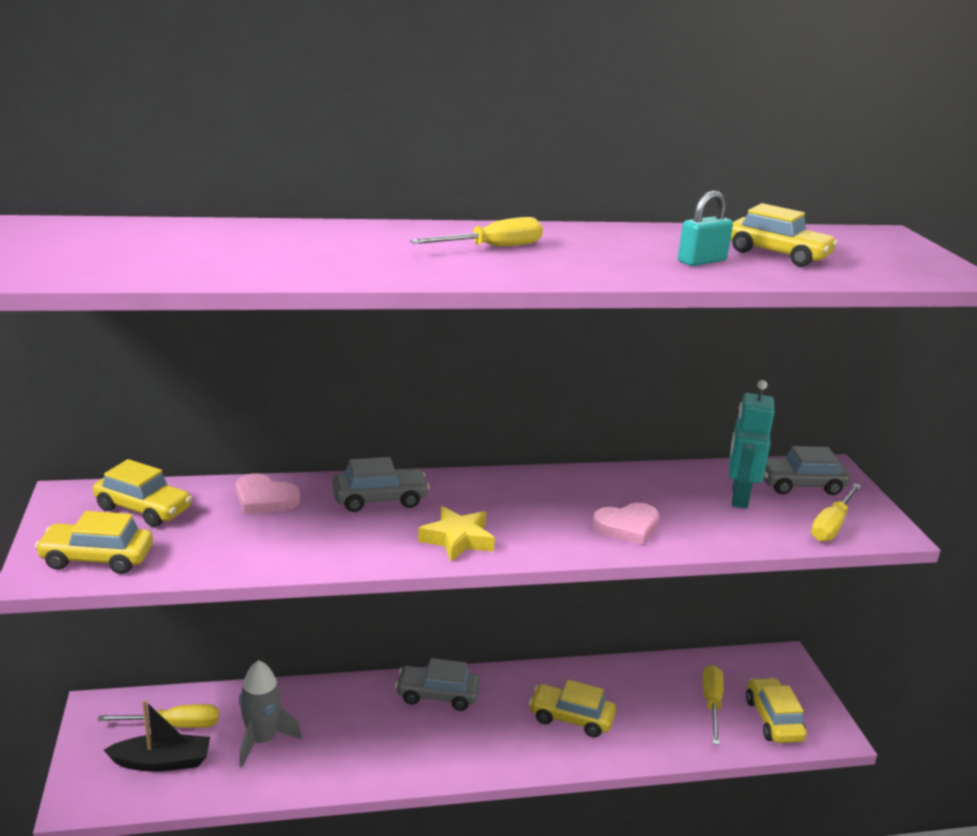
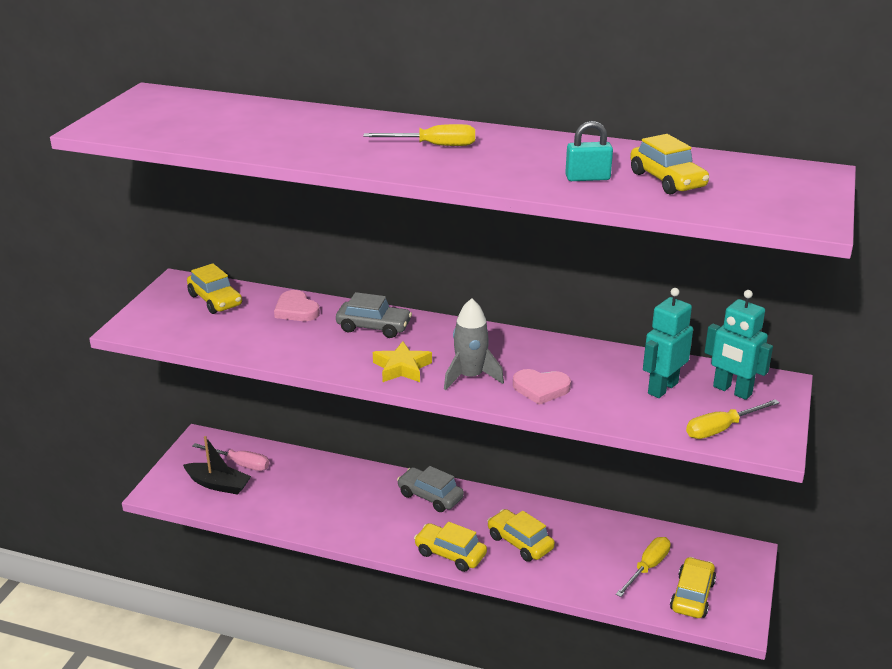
camera: 30 degrees right, 5 degrees up
yellow car [35,511,153,574] -> yellow car moved to [414,522,487,572]
yellow screwdriver [97,704,219,728] -> pink screwdriver [192,443,270,471]
grey rocket [239,660,302,767] -> grey rocket moved to [444,298,504,390]
grey car [763,446,850,495] -> turquoise robot [705,290,773,400]

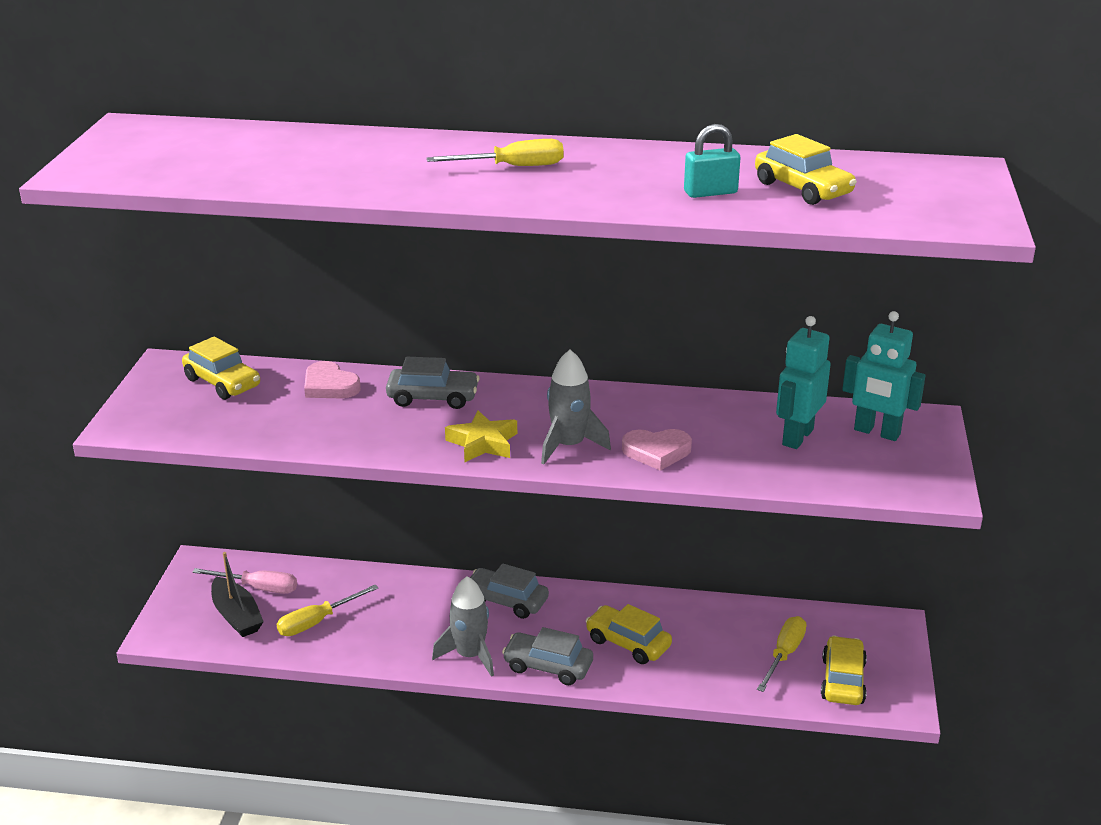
camera: 10 degrees left, 0 degrees up
black boat [183,436,251,495] -> black boat turned 45 degrees clockwise [211,552,264,637]
yellow car [414,522,487,572] -> grey car [502,627,593,685]
yellow screwdriver [686,399,780,439] -> yellow screwdriver moved to [277,585,378,636]
none -> grey rocket [432,576,494,677]

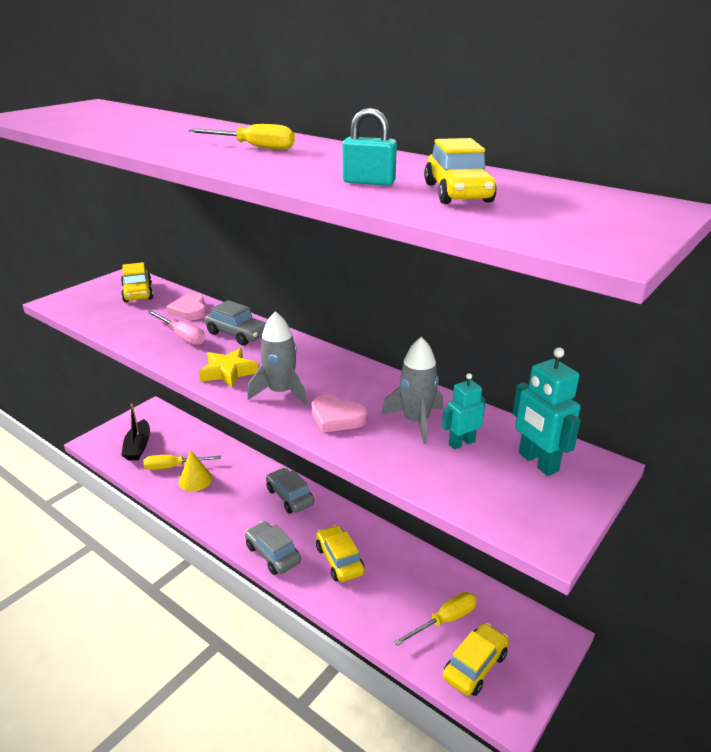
camera: 30 degrees right, 0 degrees up
pink screwdriver [192,568,297,594] -> pink screwdriver moved to [147,310,205,345]
grey rocket [432,576,494,677] -> grey rocket moved to [381,337,443,444]
turquoise robot [776,316,831,449] -> turquoise robot [442,373,486,449], size x0.65
none -> yellow cone [179,450,213,491]

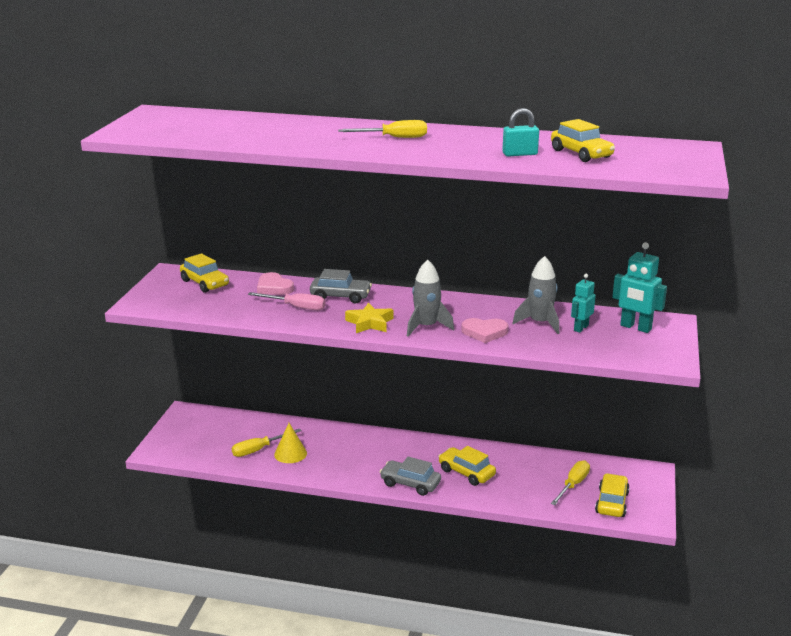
camera: 25 degrees left, 5 degrees down
black boat [121,404,150,461] -> none
grey car [266,468,314,513] -> none

